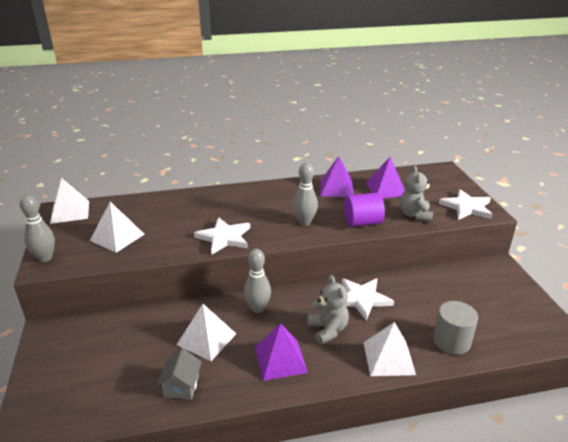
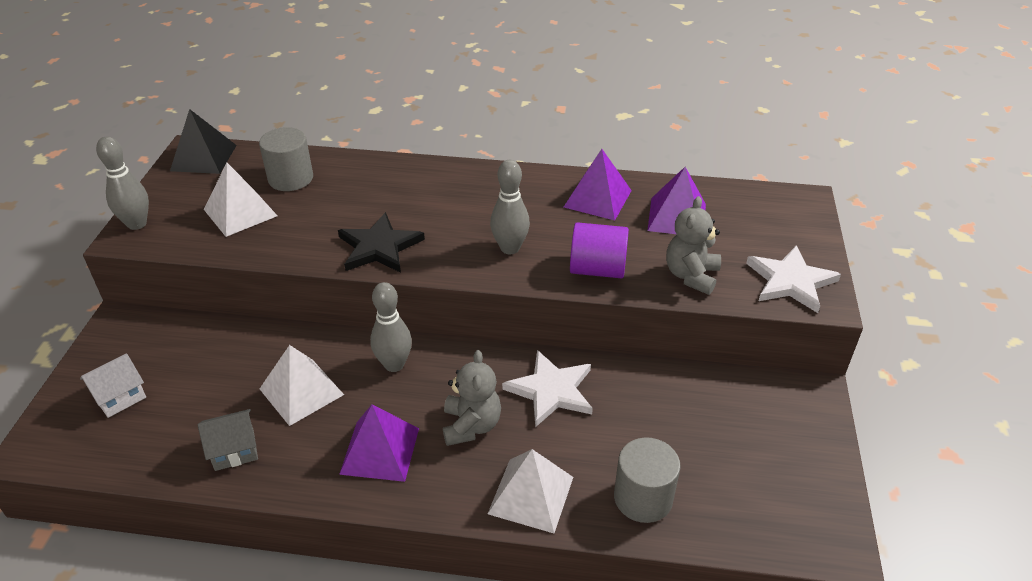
camera: 20 degrees right, 10 degrees up
white pyramid [50,178,89,224] -> black pyramid [170,109,237,174]
grey house [157,348,202,400] -> grey house turned 45 degrees clockwise [198,409,258,471]
white star [194,217,250,254] -> black star [338,212,425,273]
none -> white house [80,353,146,418]
none -> grey cylinder [259,127,313,191]

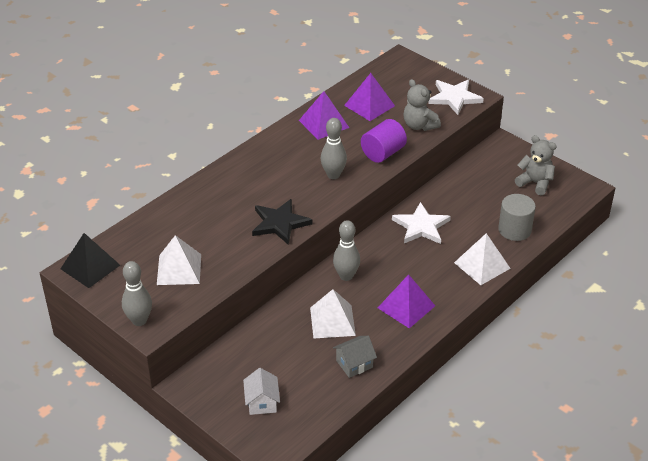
camera: 55 degrees left, 0 degrees up
grey house [198,409,258,471] -> grey house turned 45 degrees clockwise [333,336,377,378]
grey cylinder [259,127,313,191] -> none
grey teddy bear [443,350,501,446] -> grey teddy bear moved to [515,135,556,195]

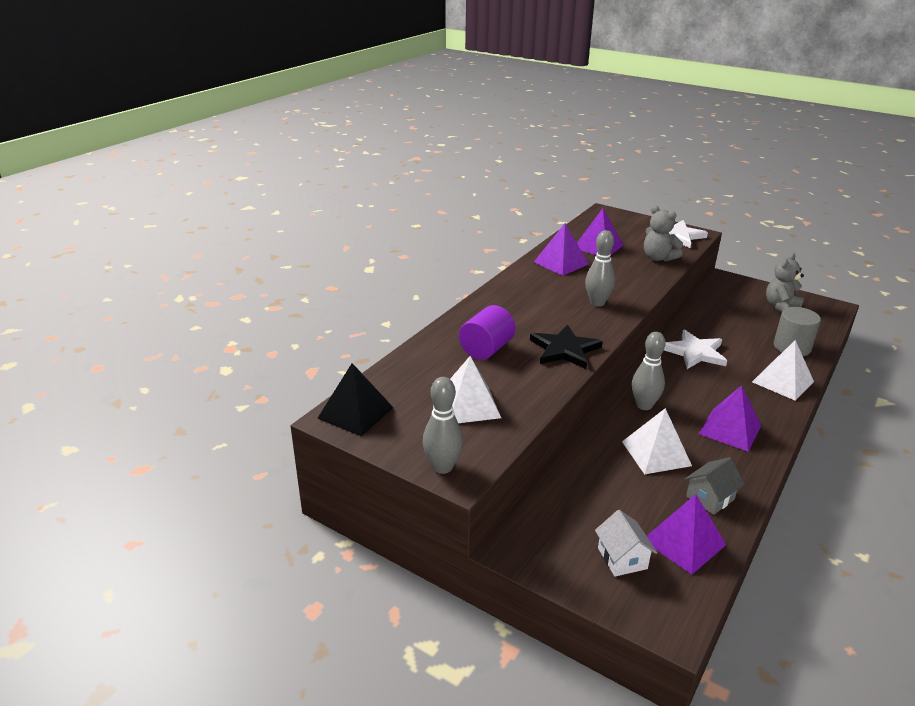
camera: 10 degrees left, 10 degrees down
purple cylinder [361,119,407,163] -> purple cylinder moved to [459,305,516,360]
grey teddy bear [515,135,556,195] -> grey teddy bear turned 75 degrees counterclockwise [766,253,804,313]
none -> purple pyramid [647,494,726,575]

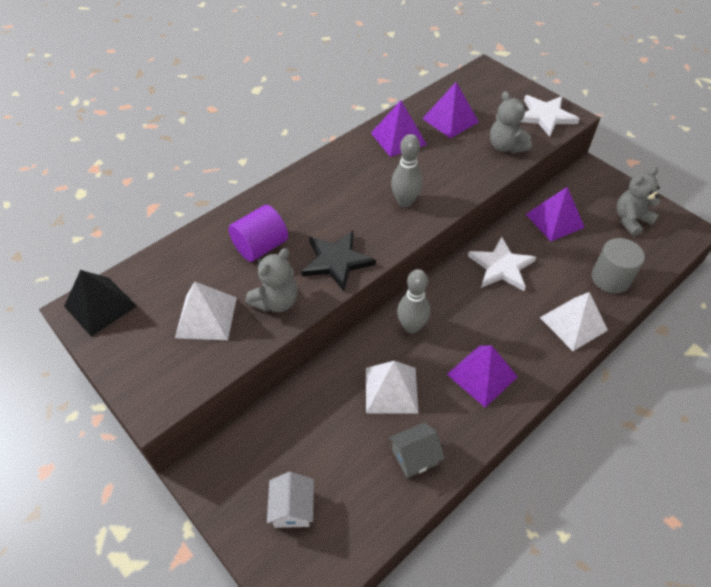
camera: 15 degrees right, 20 degrees up
grey bowling pin [423,377,463,474] -> none
purple pyramid [647,494,726,575] -> purple pyramid moved to [526,187,585,241]
none -> grey teddy bear [245,248,298,312]

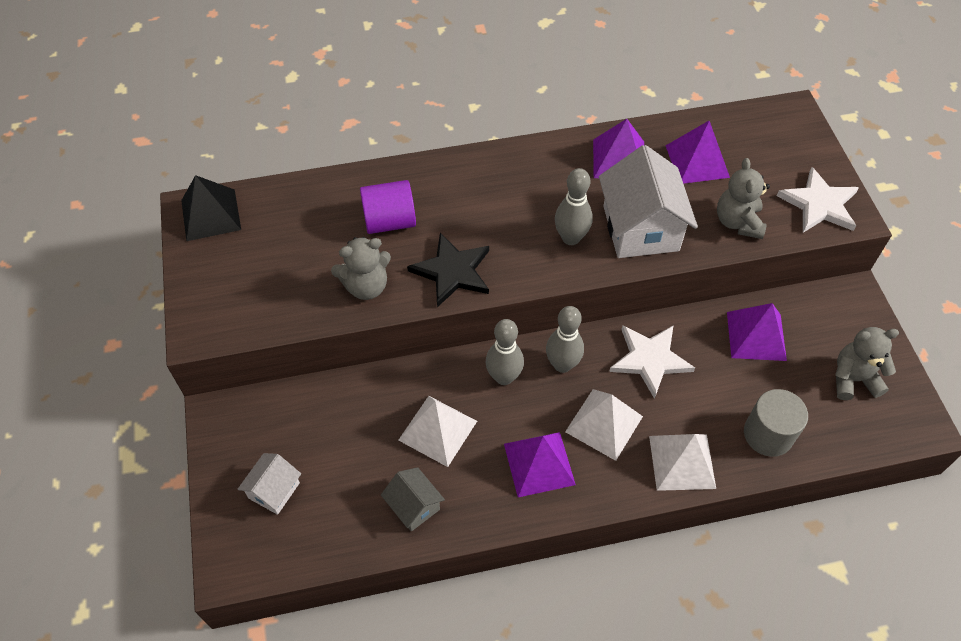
camera: 30 degrees right, 5 degrees up
white pyramid [175,282,237,340] -> white pyramid moved to [565,389,643,461]
grey house [389,422,445,478] -> grey house turned 45 degrees clockwise [381,467,445,531]
none -> grey bowling pin [546,306,584,373]
none -> white house [599,145,698,258]

